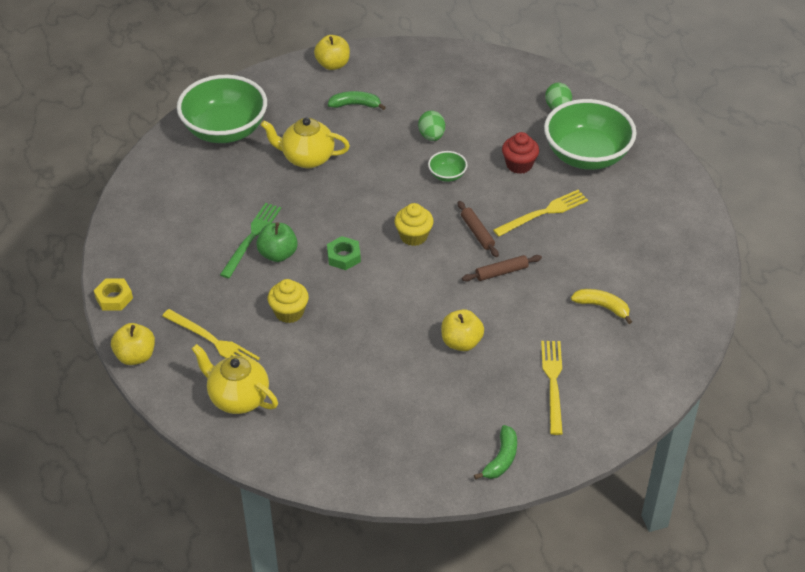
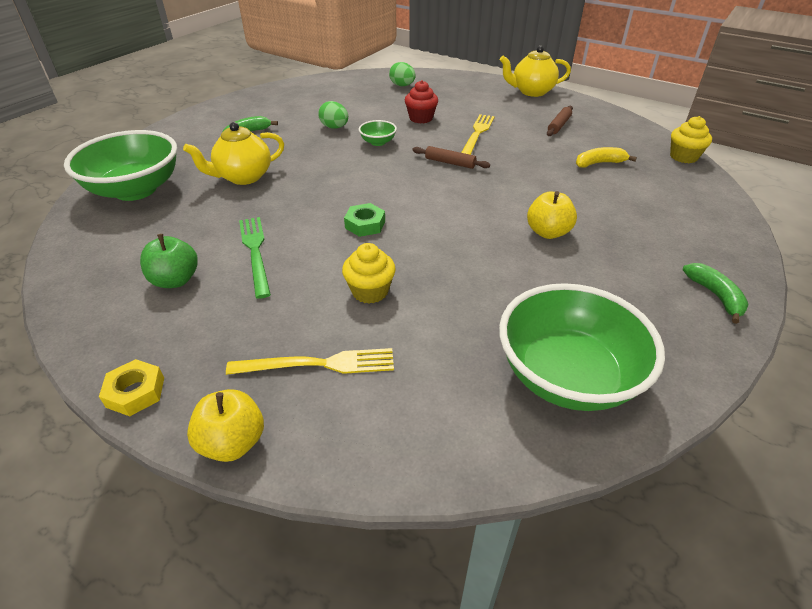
camera: 40 degrees left, 5 degrees down
yellow teapot [191,344,278,414] -> yellow teapot moved to [500,46,571,97]
green apple [256,222,298,262] -> green apple moved to [140,234,198,288]
yellow apple [314,35,350,70] -> none
yellow cupcake [394,203,433,246] -> yellow cupcake moved to [670,116,712,163]
brown rolling pin [462,255,542,282] -> brown rolling pin moved to [547,106,573,136]
yellow fork [541,341,563,435] -> none
green bowl [544,99,637,170] -> green bowl moved to [499,283,665,411]

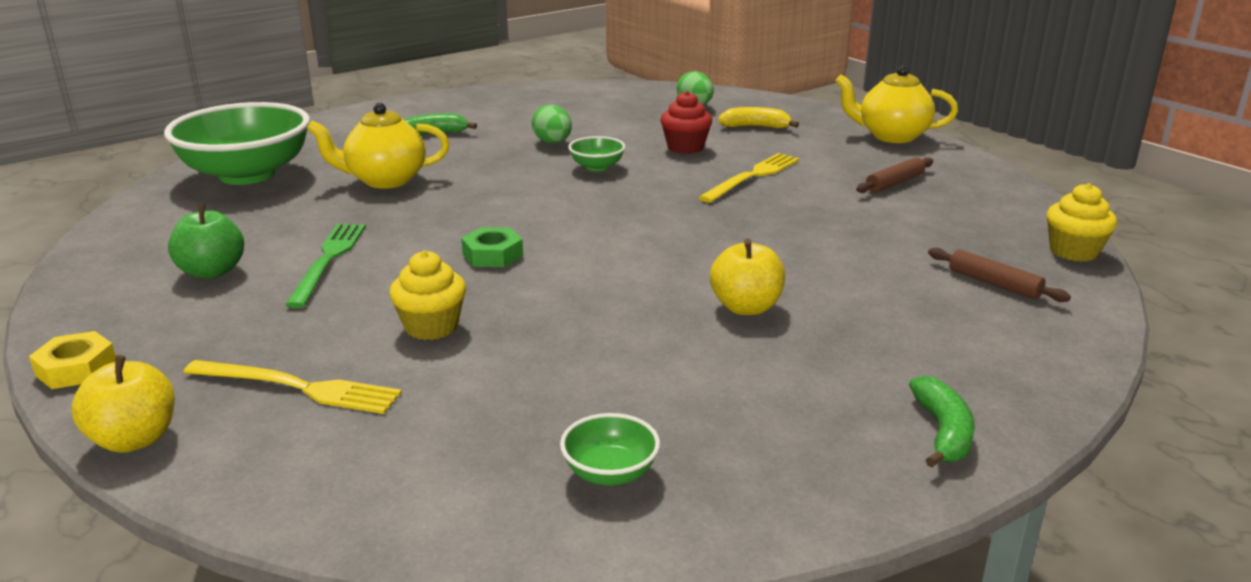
camera: 20 degrees right, 15 degrees down
brown rolling pin [412,146,490,169] -> brown rolling pin moved to [928,248,1071,302]
green bowl [499,283,665,411] -> green bowl [560,413,660,486], size x0.43
yellow banana [576,147,637,168] -> yellow banana moved to [718,107,799,128]

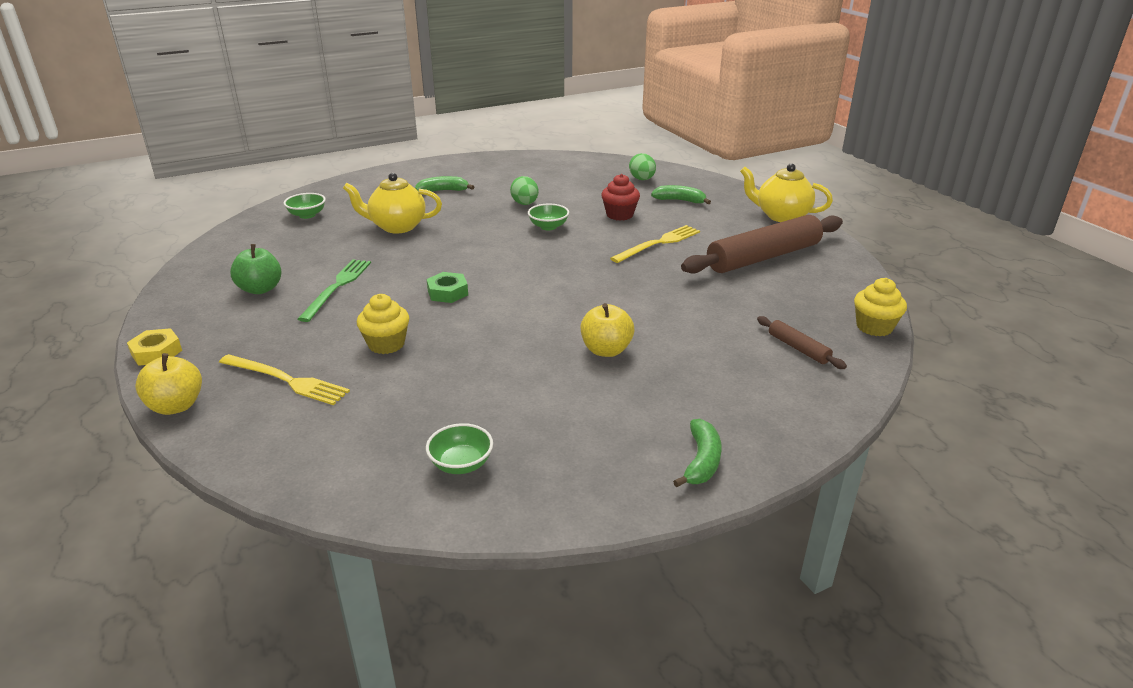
camera: 10 degrees right, 5 degrees up
green bowl [164,102,310,185] -> green bowl [284,193,326,219], size x0.43
yellow banana [718,107,799,128] -> green banana [651,185,711,204]
brown rolling pin [856,157,933,193] -> brown rolling pin [681,215,843,274], size x2.25

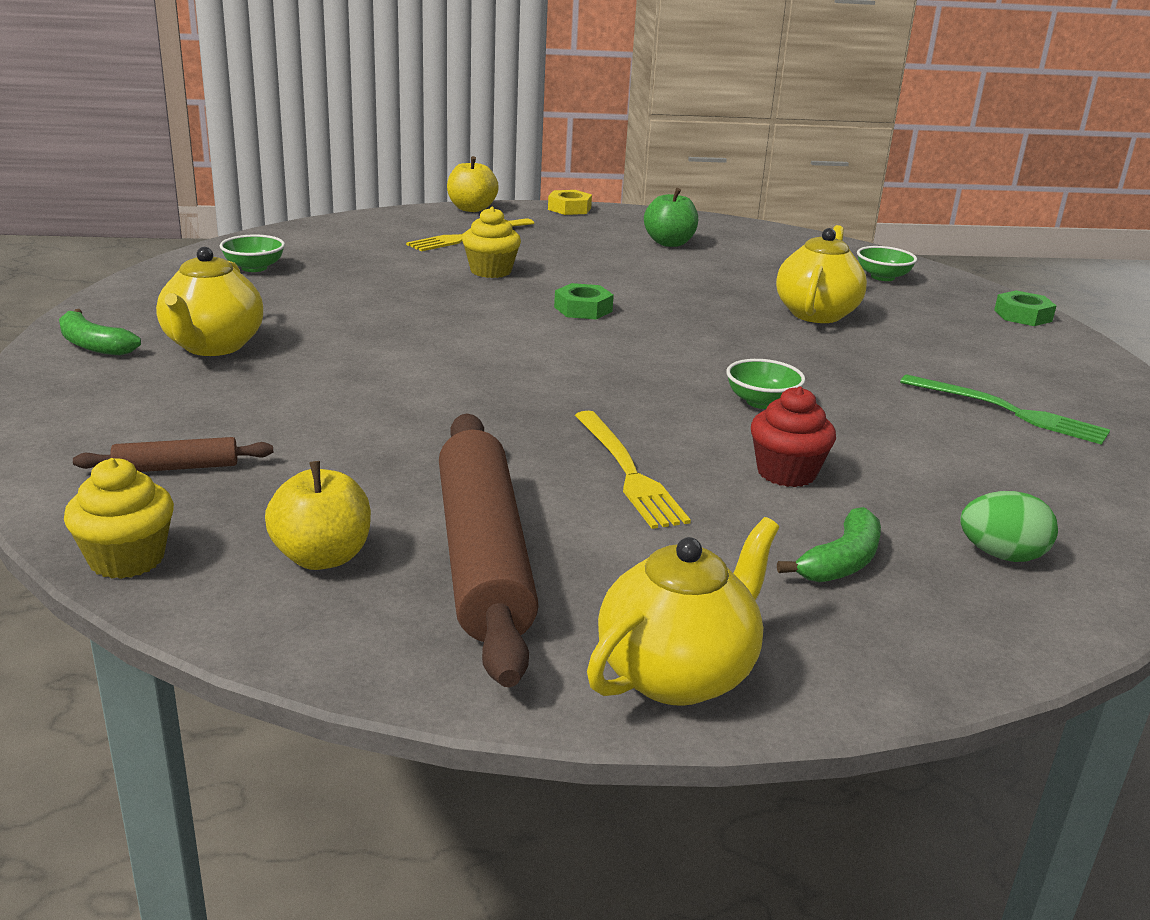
camera: 110 degrees right, 5 degrees down
green fork [298,259,371,322] -> green fork moved to [900,374,1110,445]
green banana [415,176,474,192] -> none
green egg [510,176,539,205] -> none
yellow apple [580,303,635,357] -> yellow apple moved to [265,461,371,570]
none -> yellow teapot [156,247,263,356]
none -> green nut [994,290,1056,326]

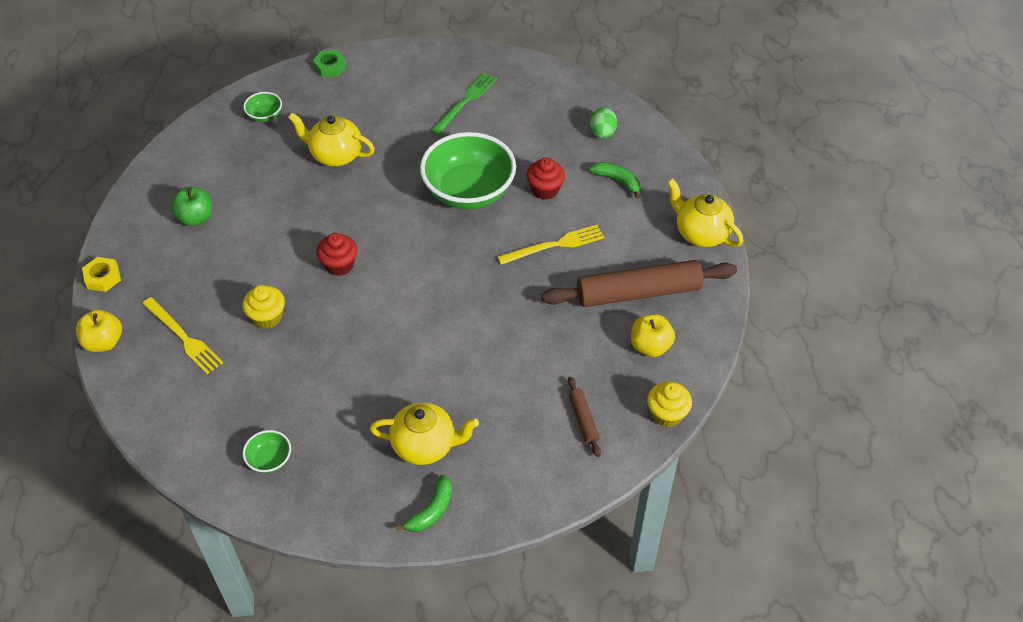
camera: 90 degrees left, 25 degrees up
green nut [554,283,614,319] -> red cupcake [317,233,357,276]
green bowl [726,359,806,409] -> green bowl [420,132,516,209], size x2.34

